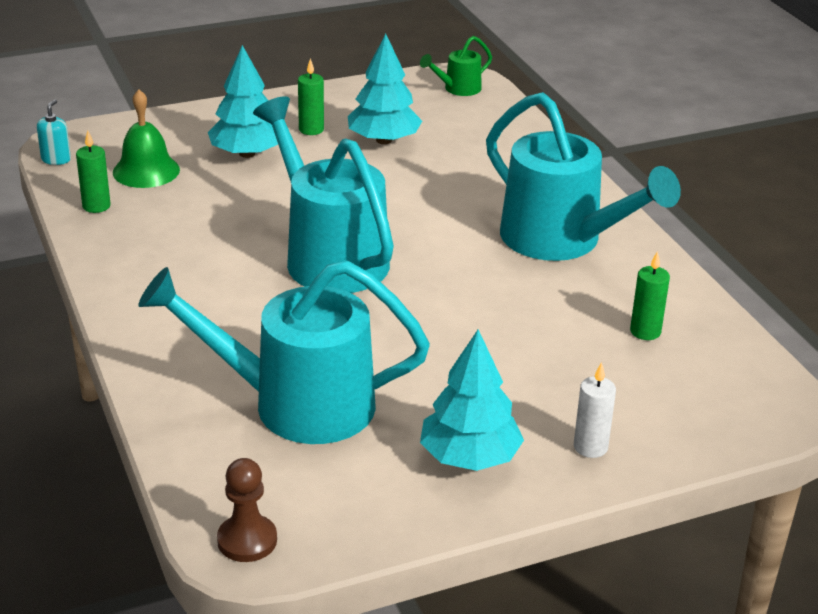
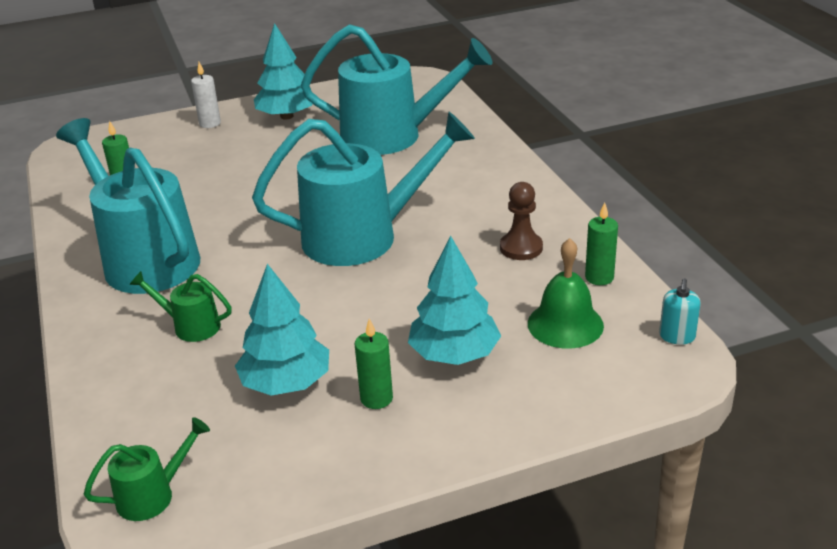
camera: 175 degrees left, 0 degrees up
brown pawn [217,458,277,562] -> brown pawn moved to [500,182,543,260]
turquoise watering can [253,96,394,293] -> turquoise watering can turned 75 degrees counterclockwise [252,112,475,266]
none -> green watering can [129,271,232,342]

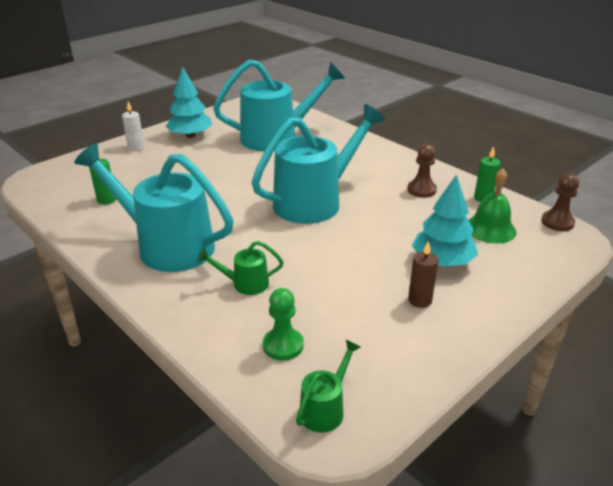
camera: 25 degrees left, 0 degrees up
turquoise tree [235,264,329,396] -> none
green candle [355,319,393,409] -> brown candle [408,240,438,308]
turquoise soap dispenser [659,278,701,345] -> brown pawn [541,173,579,231]
none -> green pawn [263,288,304,360]

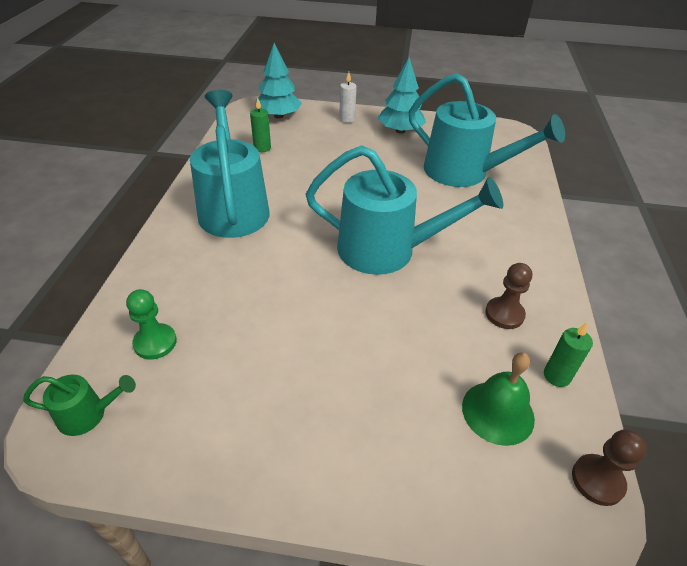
camera: 50 degrees right, 10 degrees up
green watering can [197,241,284,295] -> none
brown candle [408,240,438,308] -> none
turquoise tree [412,174,478,266] -> turquoise tree moved to [255,43,302,119]

